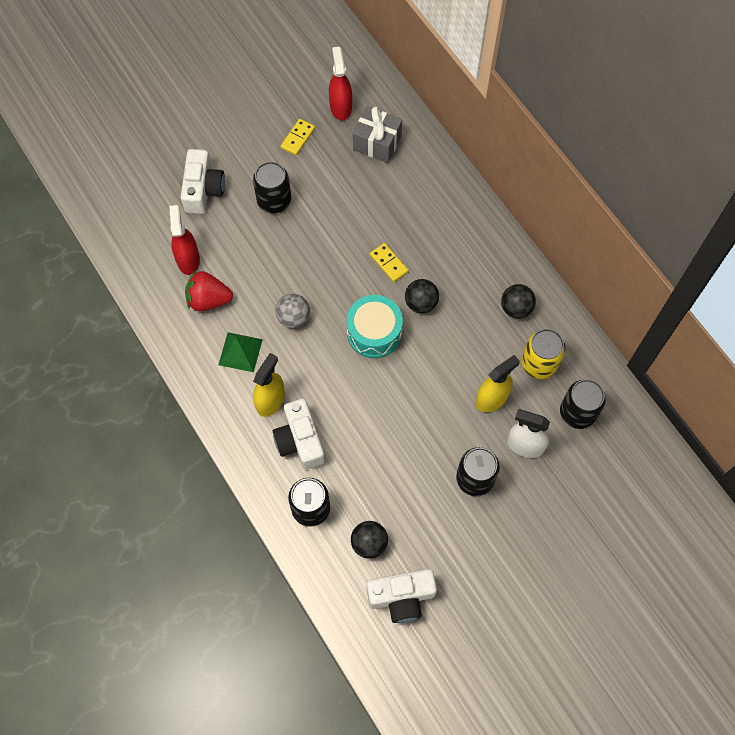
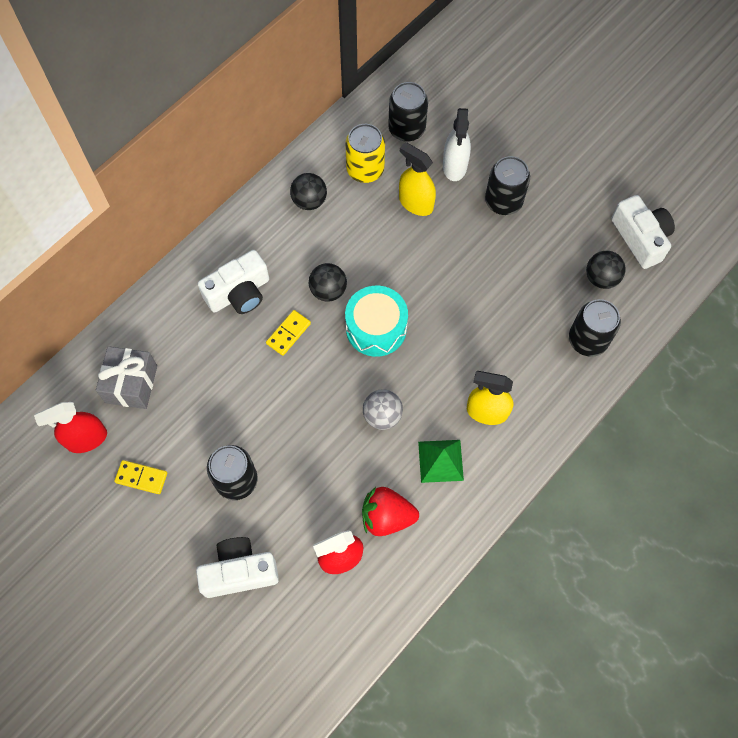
camera: 105 degrees left, 0 degrees up
red strawberry [185,270,233,311] -> red strawberry turned 105 degrees clockwise [362,487,419,536]
white camera [273,399,325,470] -> white camera moved to [198,250,269,314]

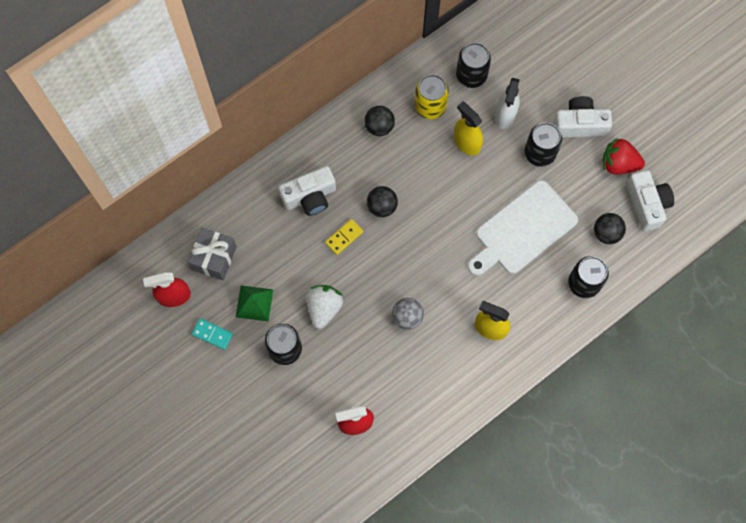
camera: 10 degrees right, 5 degrees up
yellow domino [114,460,167,494] -> turquoise domino [192,318,233,350]
white camera [196,537,279,598] -> white camera moved to [553,96,612,137]
turquoise drum [345,286,408,357] -> none
red strawberry [362,487,419,536] -> red strawberry moved to [603,138,645,174]
green pyramid [418,440,464,483] -> green pyramid moved to [236,286,273,321]
none -> white strawberry [306,285,343,329]
none -> white cutting board [468,180,578,276]

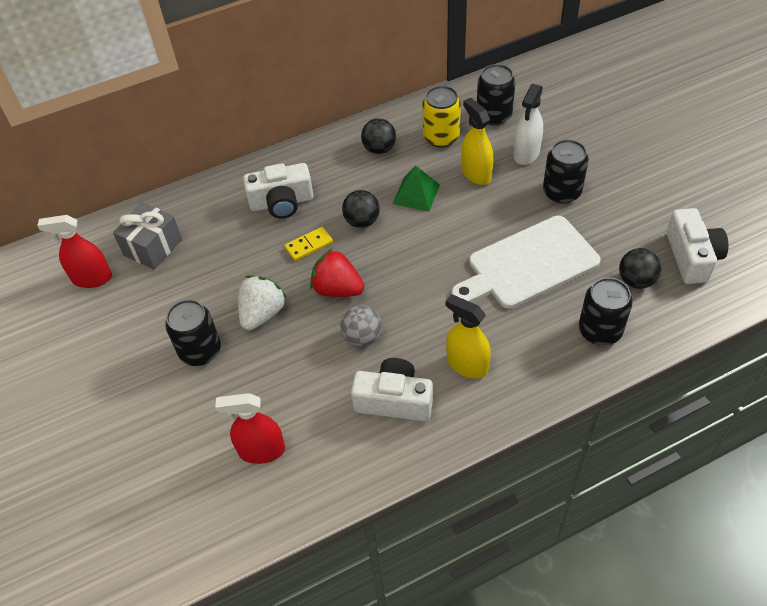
camera: 15 degrees right, 20 degrees down
turquoise domino [192,318,233,350] -> none
green pyramid [236,286,273,321] -> green pyramid moved to [393,166,440,212]
white camera [553,96,612,137] -> white camera moved to [351,358,433,421]
red strawberry [603,138,645,174] -> red strawberry moved to [310,249,364,297]

